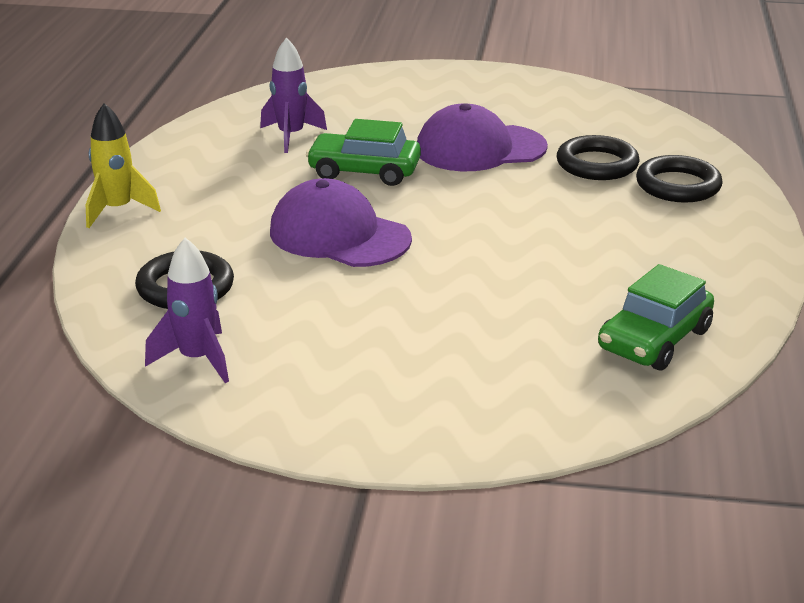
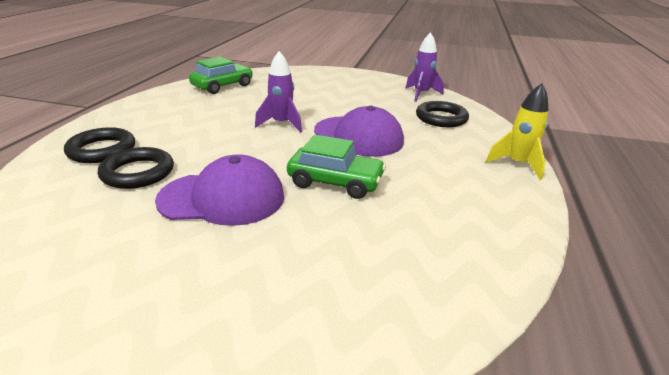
camera: 175 degrees left, 0 degrees up
purple rocket [260,37,327,153] -> purple rocket moved to [255,51,302,133]

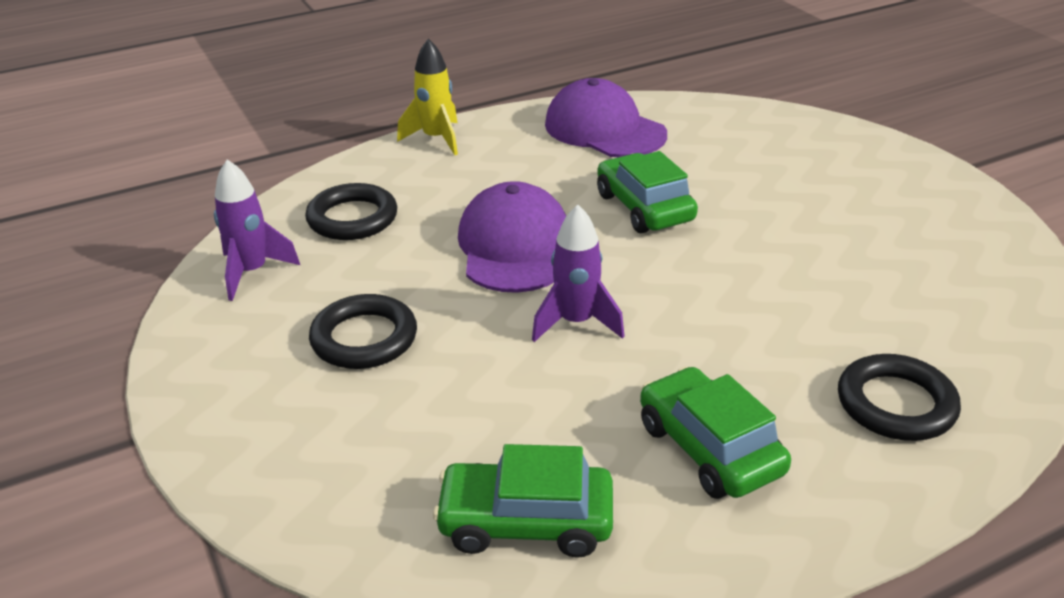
camera: 130 degrees left, 5 degrees up
black ring [98,147,174,189] -> black ring moved to [309,294,417,369]
purple cap [155,154,284,226] -> purple cap moved to [545,78,667,157]
none -> green car [640,367,791,499]

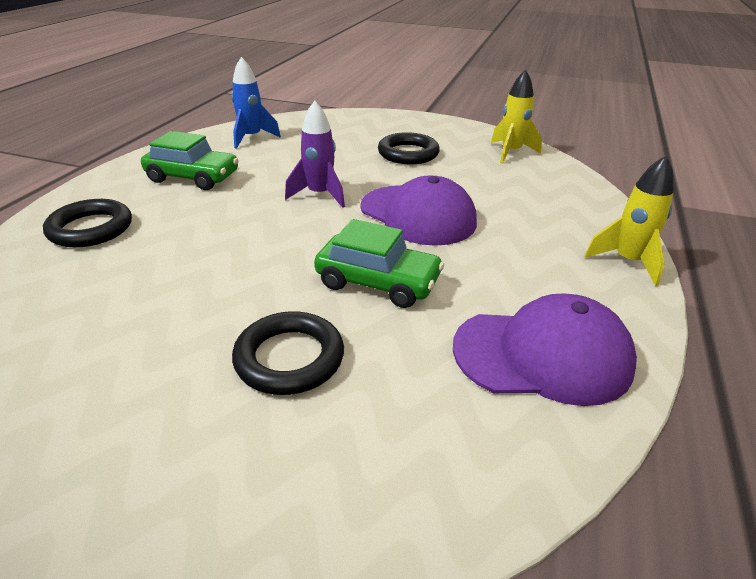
camera: 135 degrees right, 0 degrees up
purple rocket [214,159,300,301] -> yellow rocket [491,69,542,164]
black ring [305,183,397,240] -> black ring moved to [232,311,344,395]
green car [433,444,613,558] -> blue rocket [231,57,281,149]

